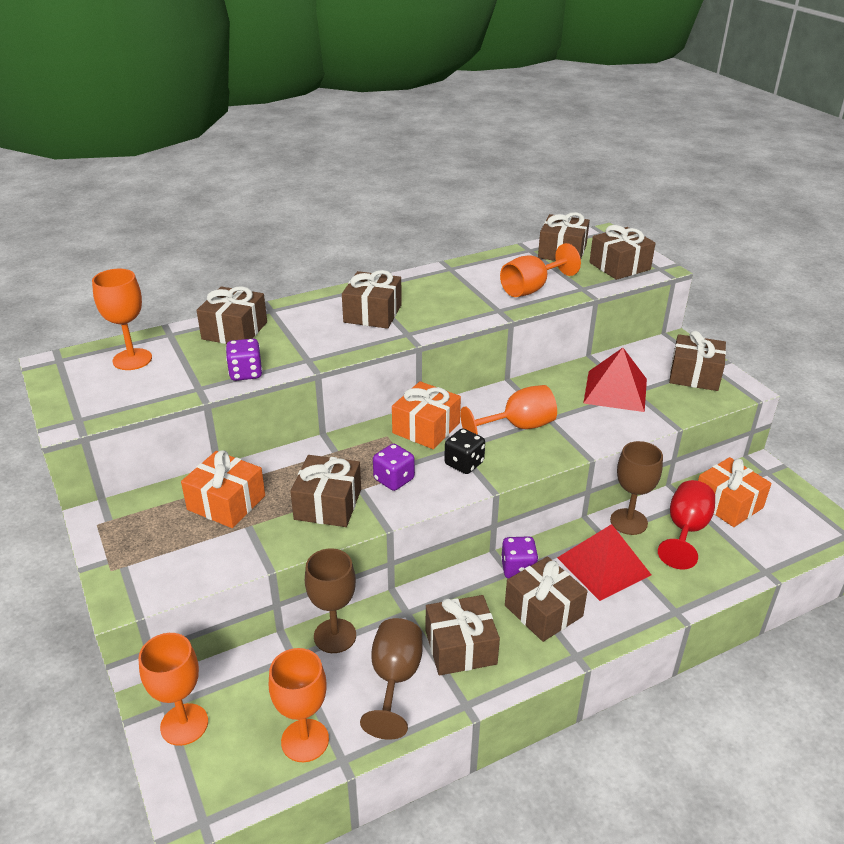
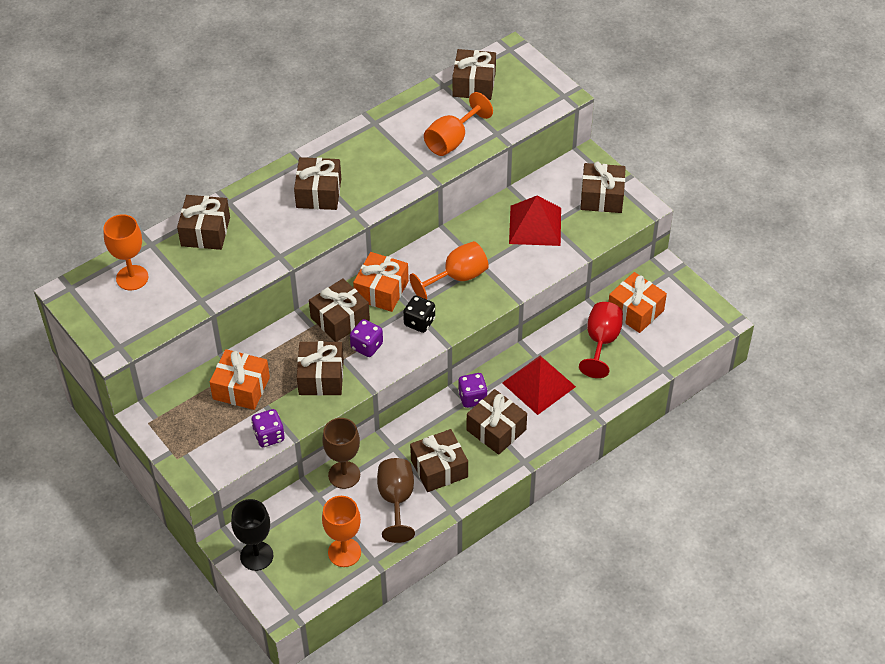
camera: 10 degrees left, 15 degrees up
orange goblet [138,633,208,746] -> black goblet [231,499,273,571]
purple dice [226,339,262,381] -> purple dice moved to [251,409,285,447]
brown gift [589,225,656,280] -> brown gift moved to [309,279,370,342]
brown goblet [610,441,663,535] -> none

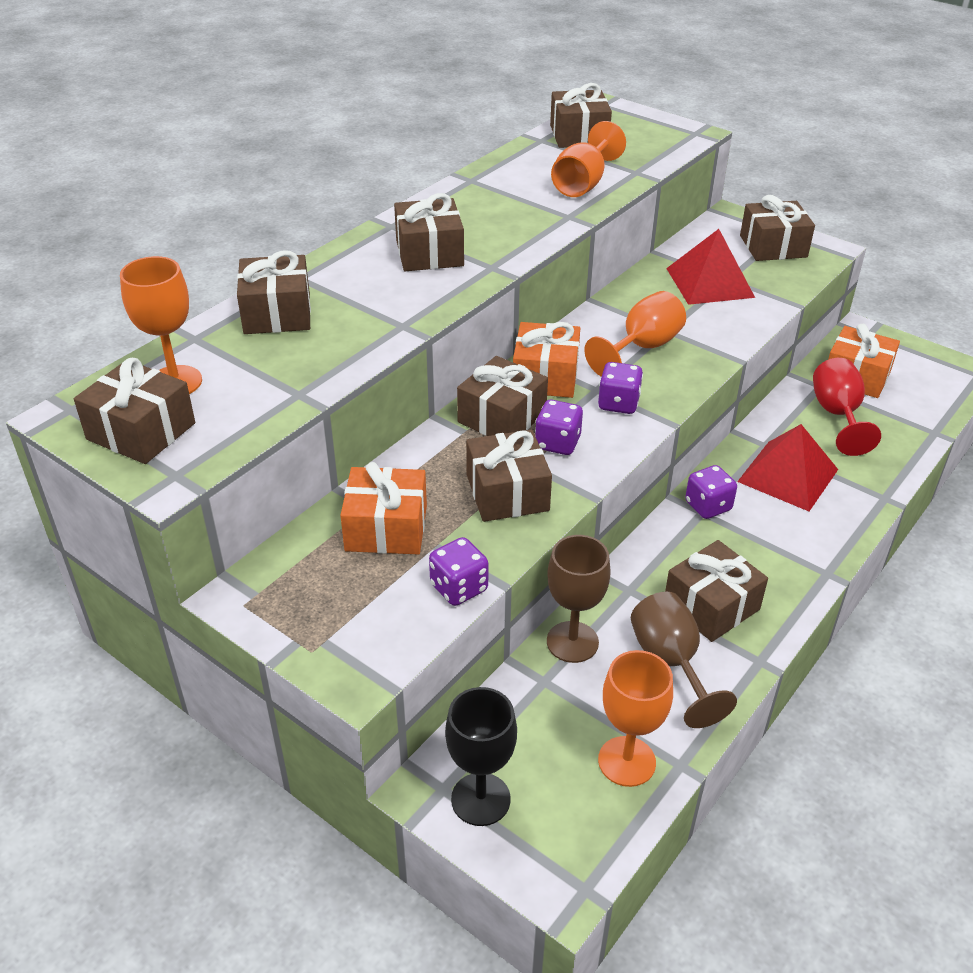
camera: 15 degrees left, 10 degrees down
black dice [403,296,435,333] -> purple dice [598,362,643,414]
brown gift [467,389,527,455] -> brown gift moved to [74,358,195,464]

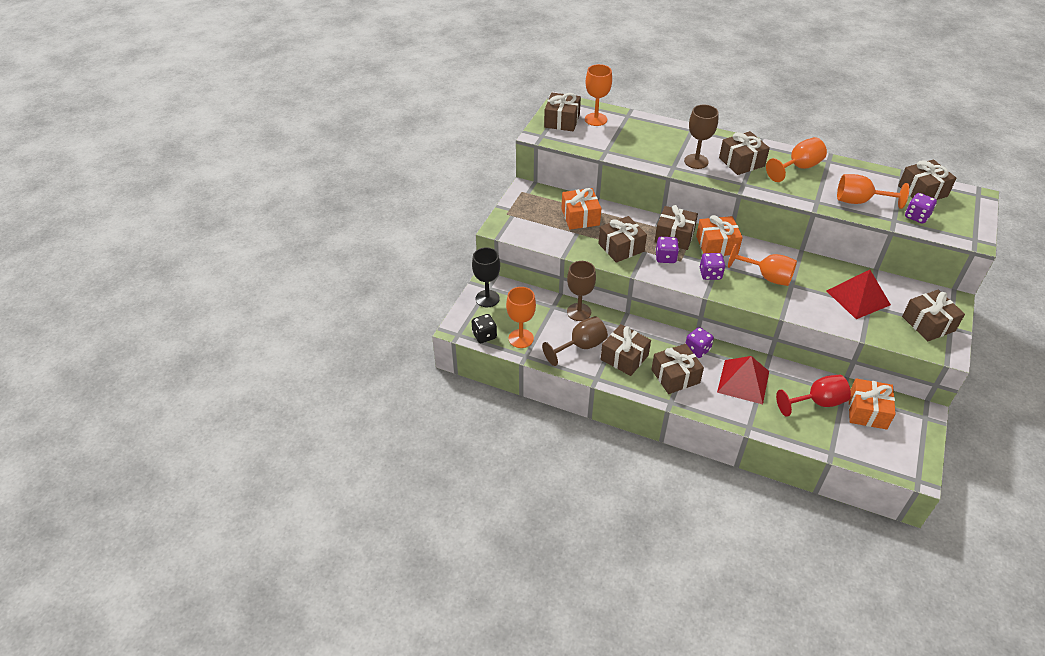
camera: 75 degrees right, 5 degrees up
brown gift [237,251,311,334] -> brown gift moved to [651,344,704,394]
purple dice [429,537,489,606] -> purple dice moved to [905,193,937,224]
none -> black dice [472,314,497,343]
none -> brown goblet [684,104,719,169]
none -> orange goblet [766,137,827,182]

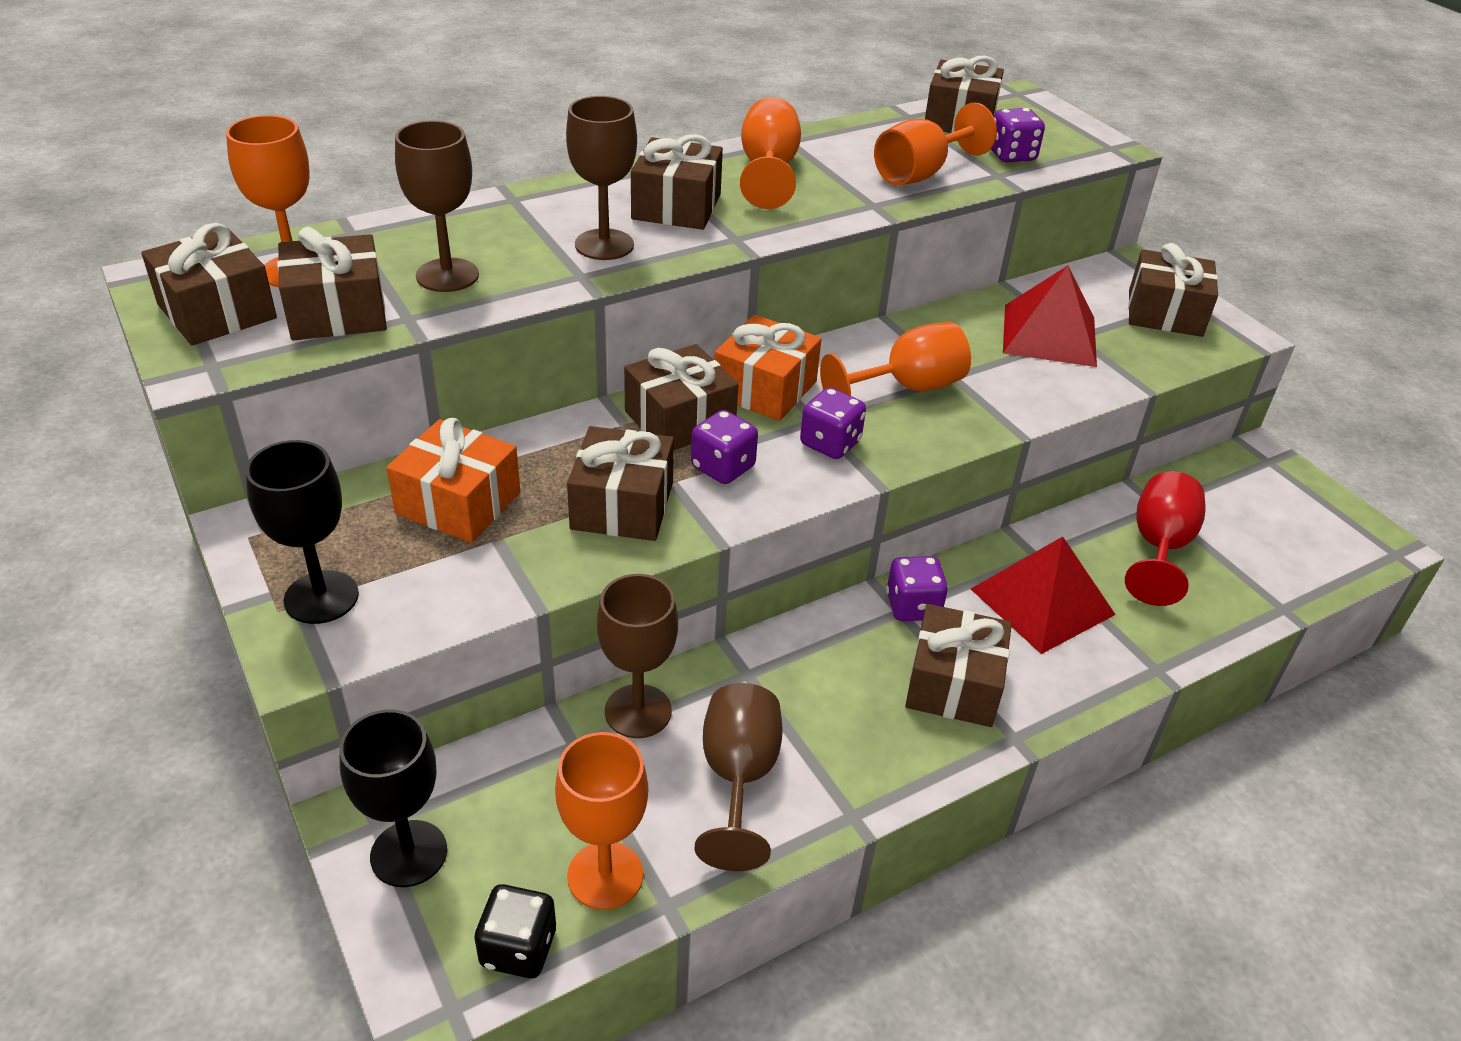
camera: 55 degrees left, 5 degrees down
brown gift [601,324,651,376] -> brown gift moved to [277,227,387,340]
orange gift [849,378,896,430] -> none
none -> black goblet [245,440,359,624]
none -> brown goblet [395,121,479,292]

